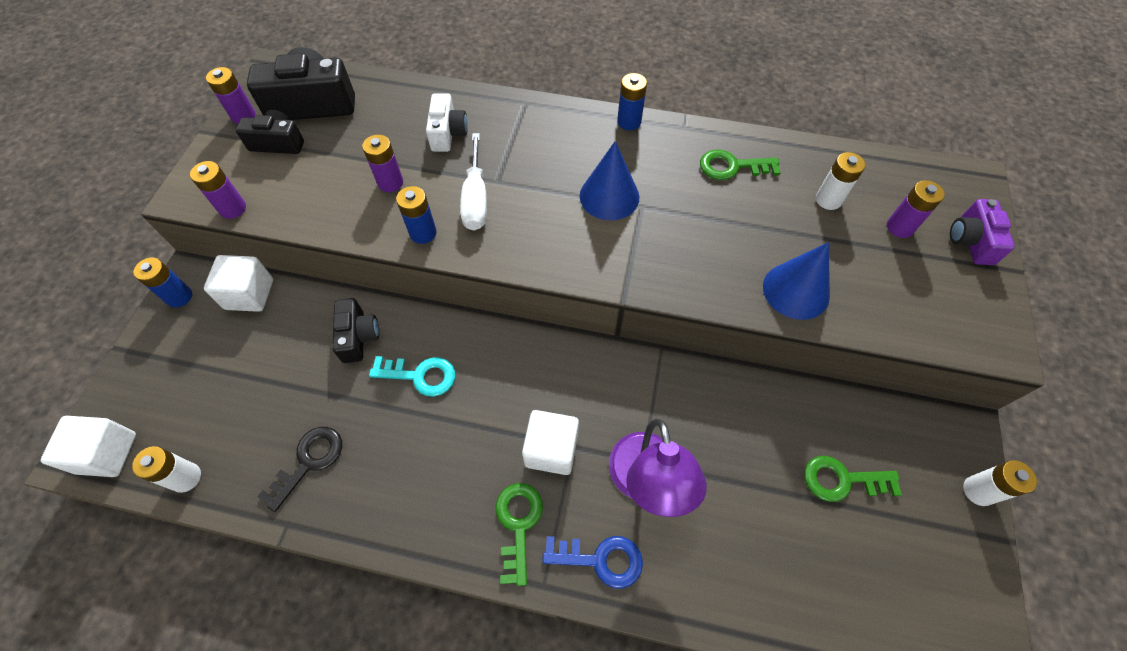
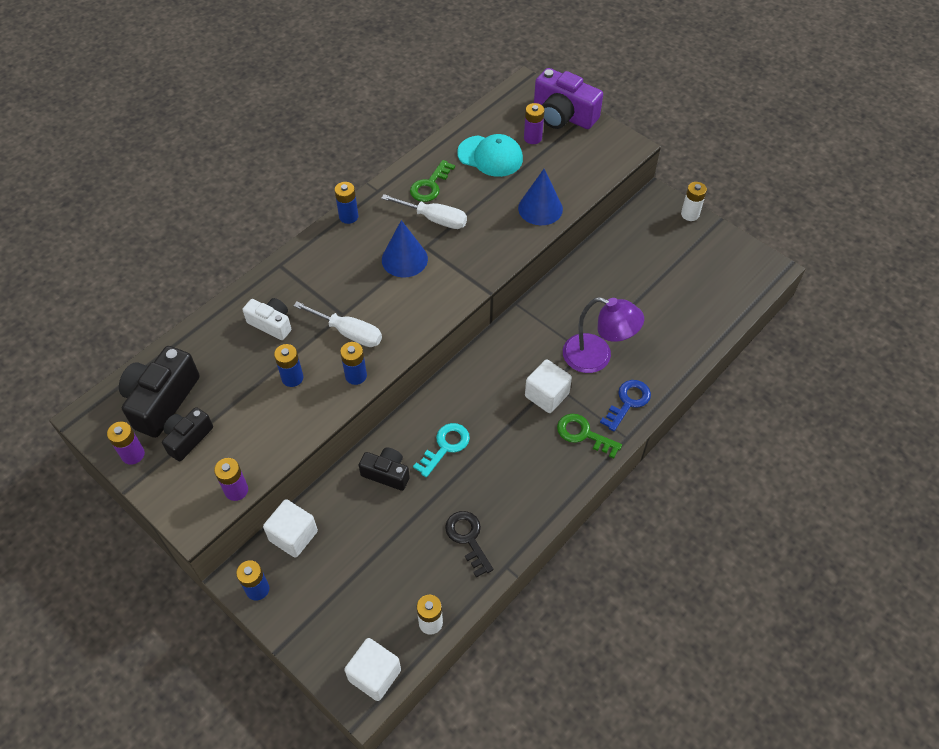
camera: 60 degrees left, 5 degrees down
purple battery [362,135,403,192] -> blue battery [274,344,303,387]
green key [804,456,902,502] -> none
white battery [816,152,866,210] -> turquoise cap [457,134,523,177]
purple camera [950,199,1015,265] -> purple camera [534,68,603,129], size x1.68
none -> white screwdriver [381,194,467,229]

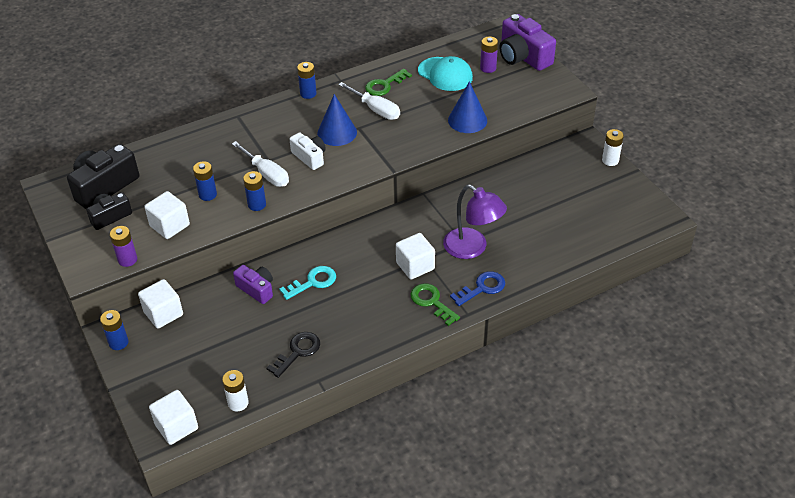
camera: 20 degrees right, 10 degrees down
purple battery [107,422,145,465] -> none
white camera [243,298,291,340] -> white camera moved to [289,132,326,170]
black camera [358,448,410,491] -> purple camera [233,265,273,304]
black key [445,511,493,578] -> black key turned 45 degrees clockwise [267,332,320,378]
none -> white cube [144,191,190,239]

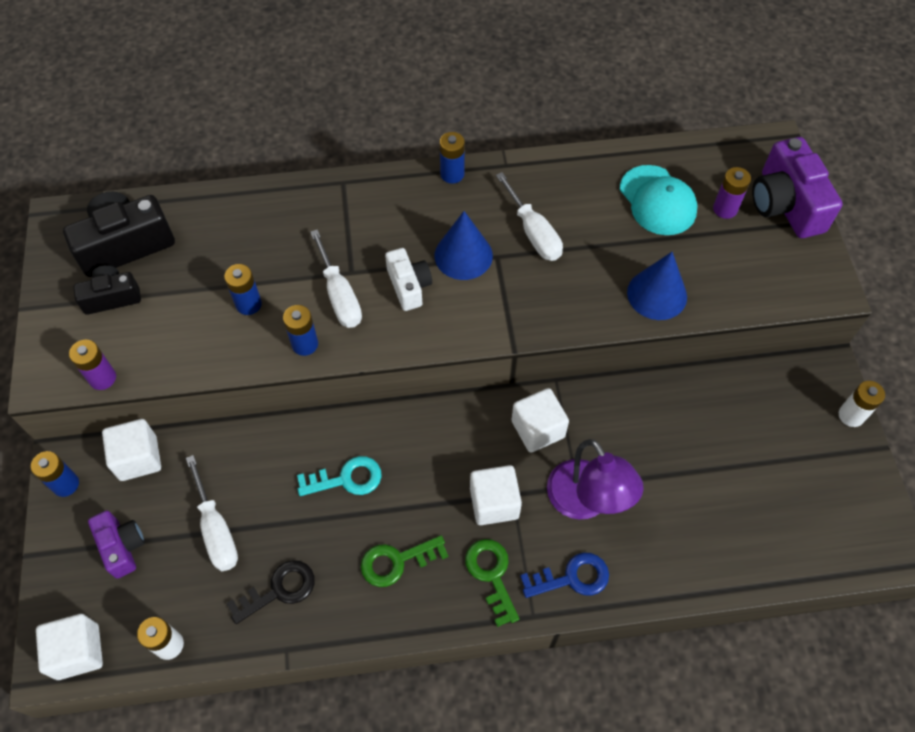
camera: 20 degrees right, 15 degrees up
white cube [144,191,190,239] -> white cube moved to [512,388,569,453]
purple camera [233,265,273,304] -> purple camera moved to [88,511,145,579]
green key [365,69,412,96] -> green key moved to [361,535,448,587]
none -> white screwdriver [186,455,238,571]

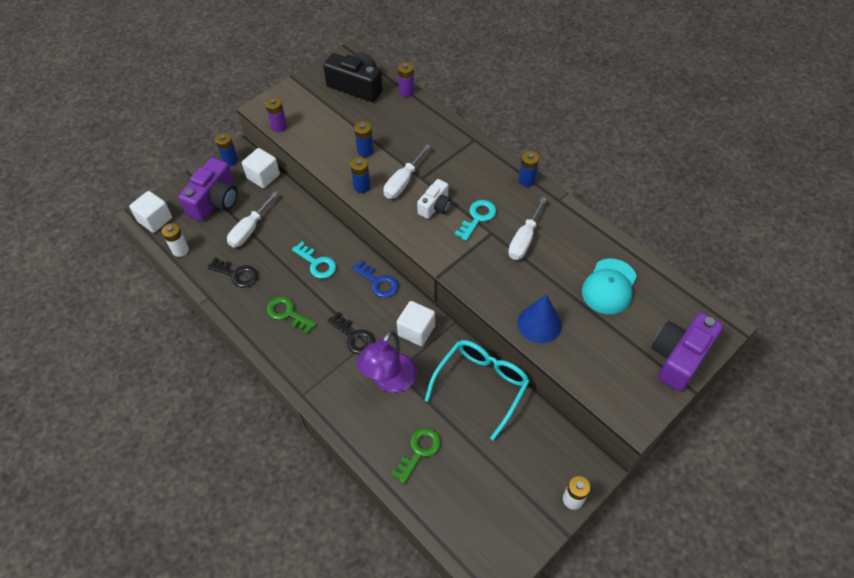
camera: 55 degrees right, 5 degrees down
black camera [74,265,141,315] -> none
purple camera [88,511,145,579] -> purple camera [179,158,238,221], size x1.68
blue cone [435,211,493,280] -> turquoise key [455,200,496,241]
green key [465,539,519,627] -> green key moved to [391,428,441,484]
white cube [470,465,522,525] -> black key [328,312,375,354]
blue key [520,553,609,598] -> blue key moved to [352,259,398,298]
purple battery [713,167,751,219] -> purple battery moved to [398,62,414,97]
none -> turquoise glasses [425,340,530,441]

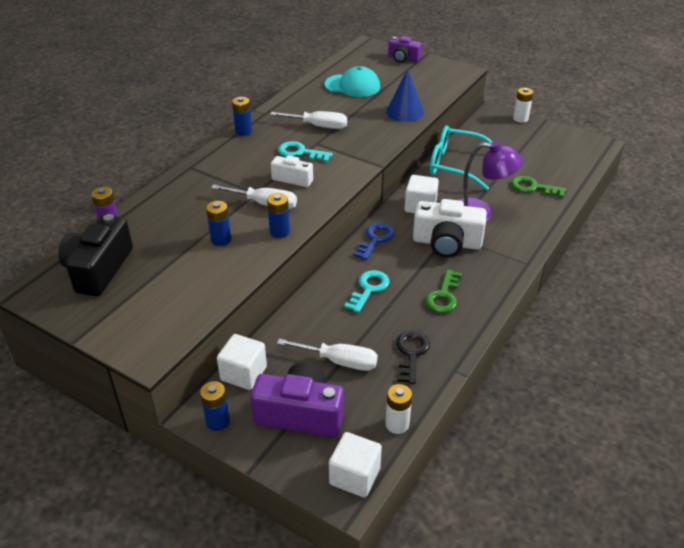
camera: 105 degrees left, 15 degrees down
purple battery [265,97,287,132] -> none
black key [328,312,375,354] -> white camera [413,199,487,257]
purple camera [651,312,723,392] -> purple camera [388,36,422,63], size x0.59

